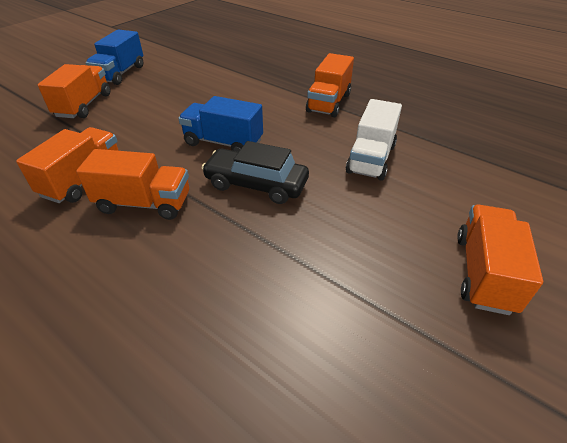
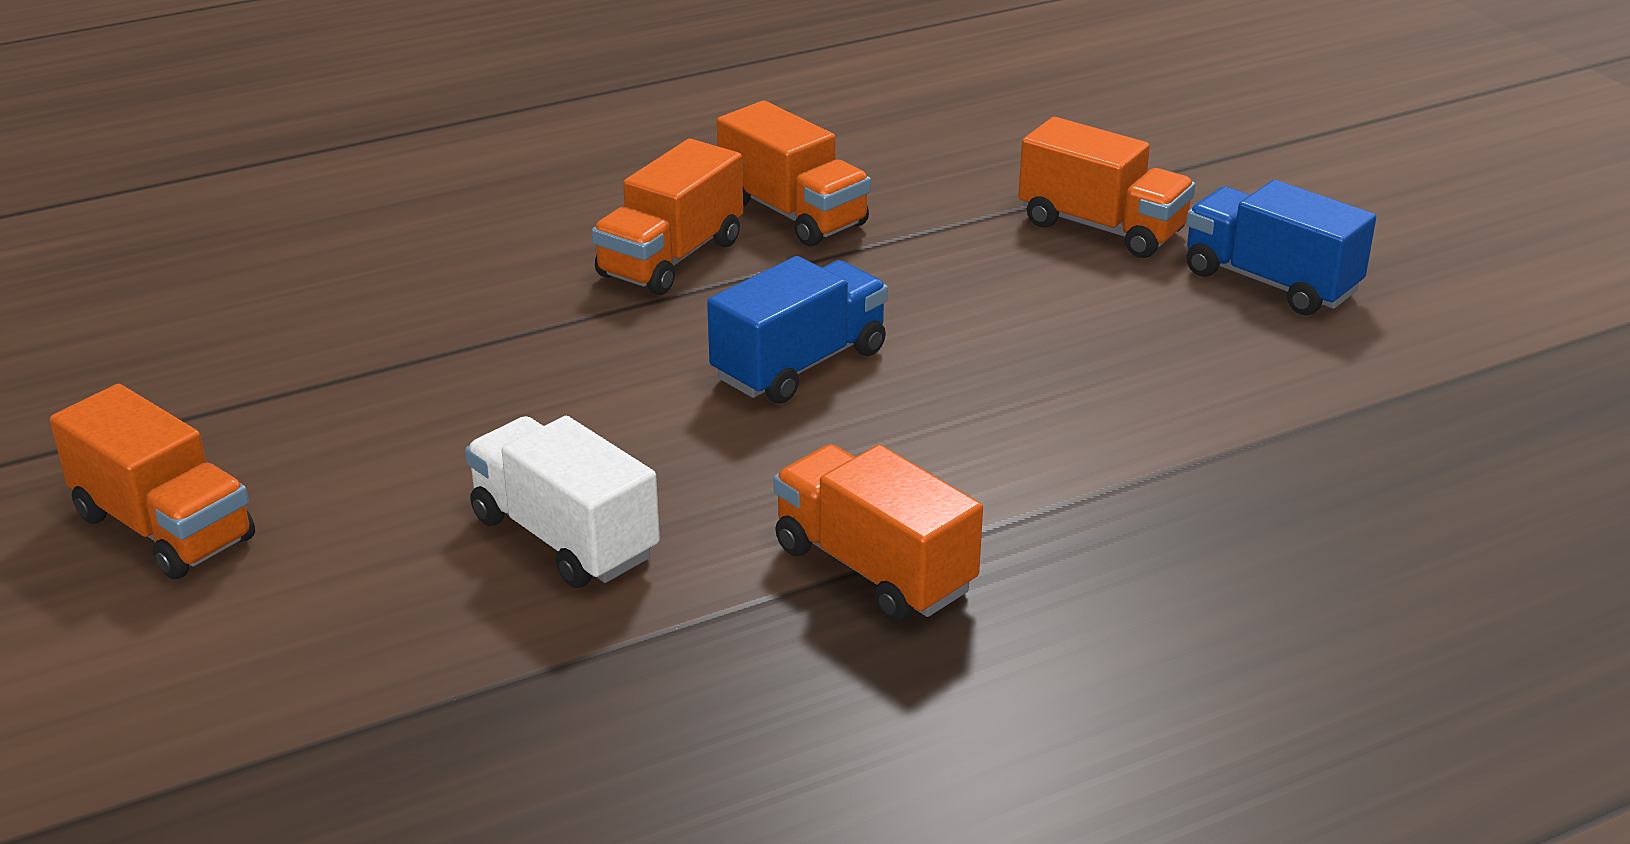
camera: 115 degrees right, 10 degrees down
black car [202,141,309,204] -> none

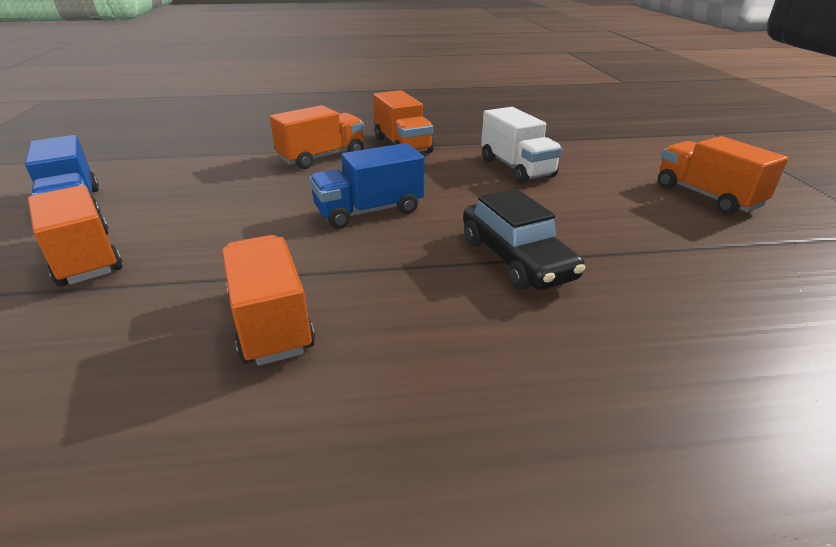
camera: 160 degrees left, 0 degrees up
orange truck [592,139,743,295] -> orange truck moved to [270,105,364,169]
none -> black car [463,189,585,290]

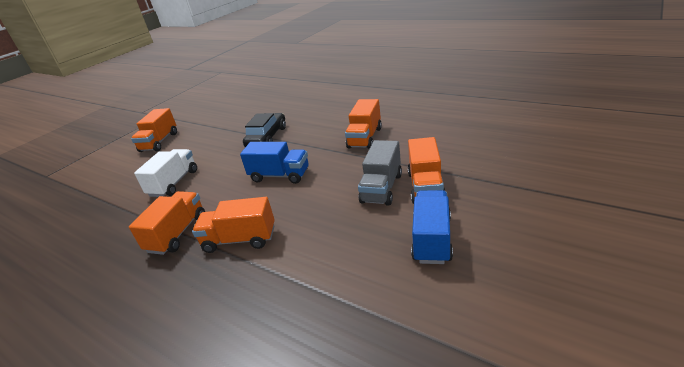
camera: 135 degrees left, 0 degrees up
none -> grey truck [358,140,402,206]

